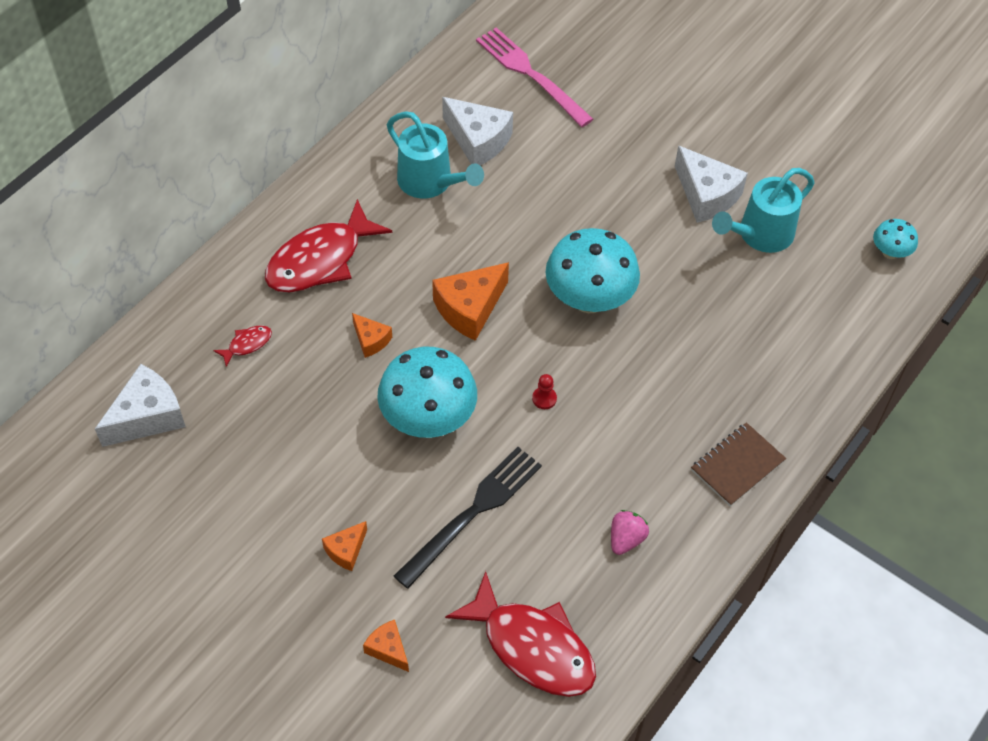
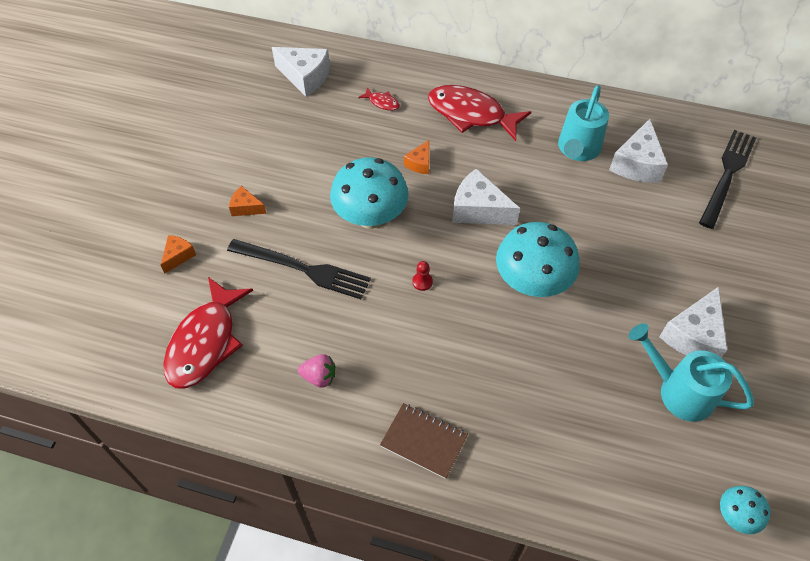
camera: 70 degrees right, 0 degrees up
orange cheese [432,262,509,341] -> white cheese [452,168,520,225]
pink fork [476,28,593,127] -> black fork [699,130,756,229]

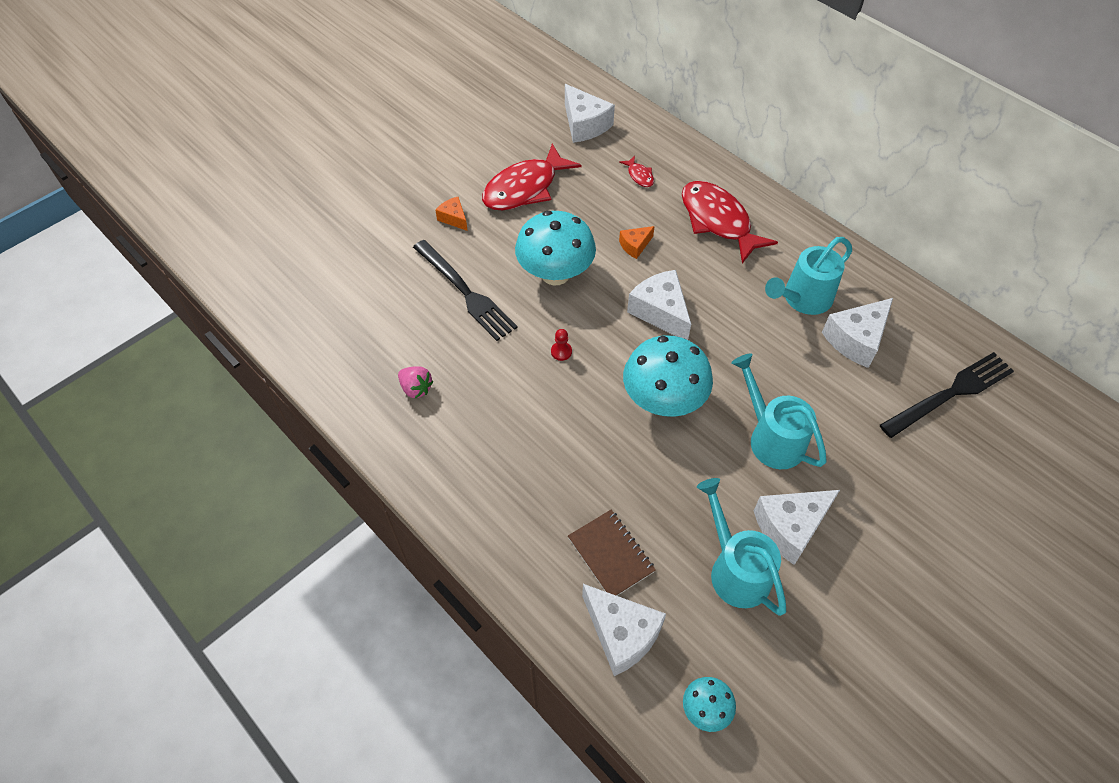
camera: 30 degrees right, 0 degrees up
orange cheese [161,235,196,274] -> none
red fish [163,277,253,389] -> red fish moved to [482,144,582,210]
brown notebook [380,403,468,479] -> brown notebook moved to [568,510,656,596]
none -> white cheese [582,584,666,676]
none -> turquoise watering can [731,353,826,469]

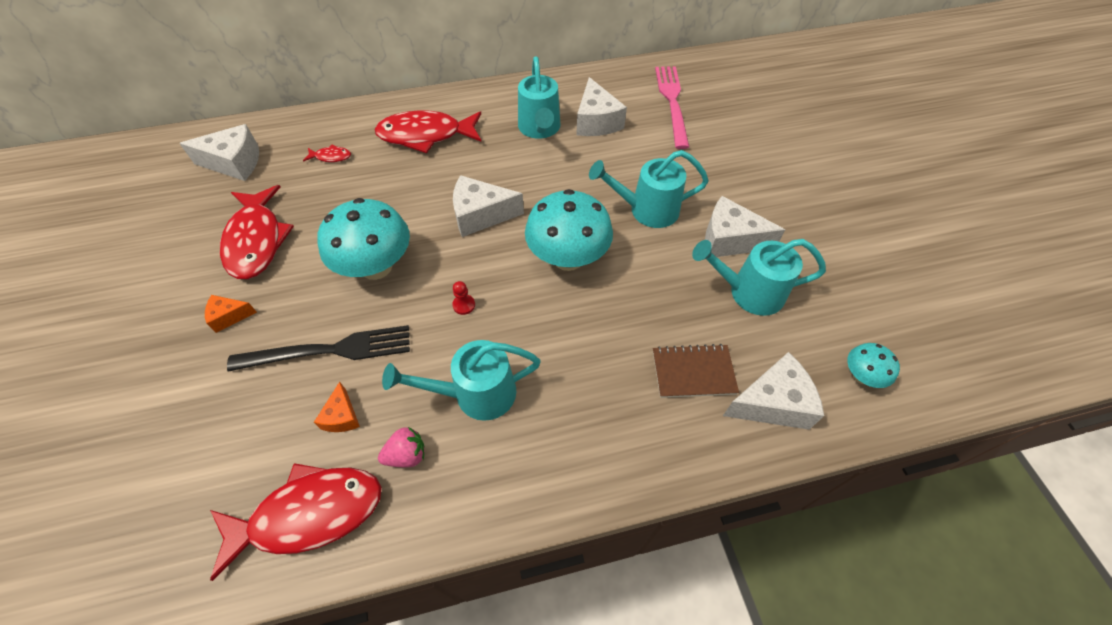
camera: 60 degrees left, 0 degrees up
orange cheese [619,226,655,259] -> orange cheese moved to [314,382,360,432]
white cheese [754,490,840,565] -> white cheese turned 105 degrees clockwise [705,196,785,257]
black fork [880,352,1014,438] -> pink fork [655,66,689,149]
none -> red fish [210,463,382,581]
none -> turquoise watering can [382,340,541,421]

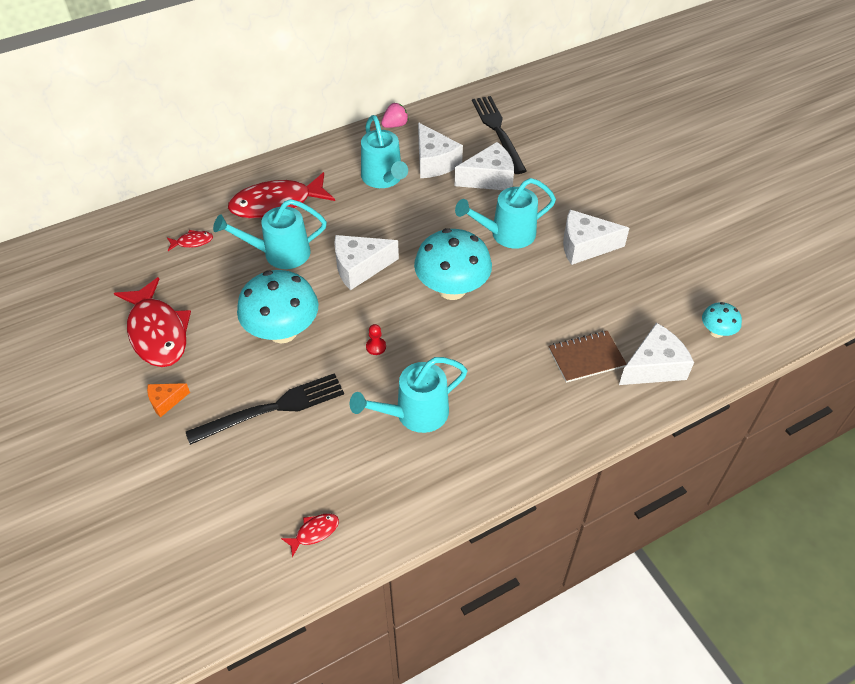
camera: 15 degrees left, 5 degrees down
white cheese [179,124,259,181] -> white cheese moved to [455,142,514,190]
red fish [210,463,382,581] -> red fish [281,513,339,558], size x0.42
orange cheese [314,382,360,432] -> none
pink strawberry [378,427,425,467] -> pink strawberry moved to [381,103,409,128]
pink fork [655,66,689,149] -> black fork [472,96,527,174]
turquoise watering can [692,239,826,316] -> turquoise watering can moved to [213,199,327,269]

